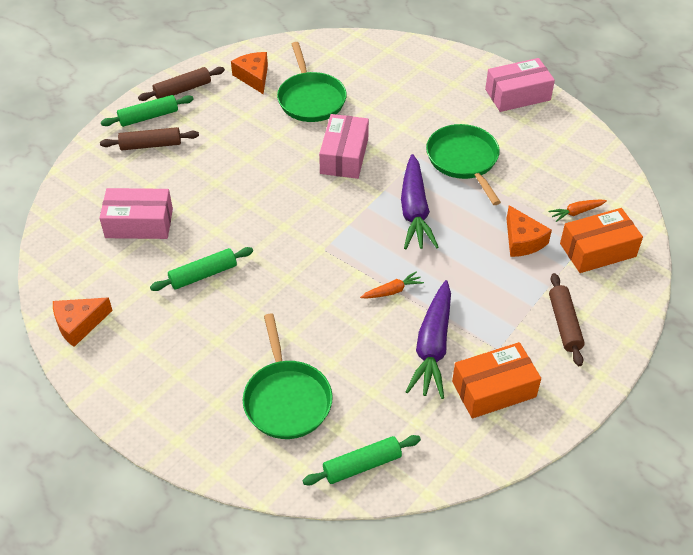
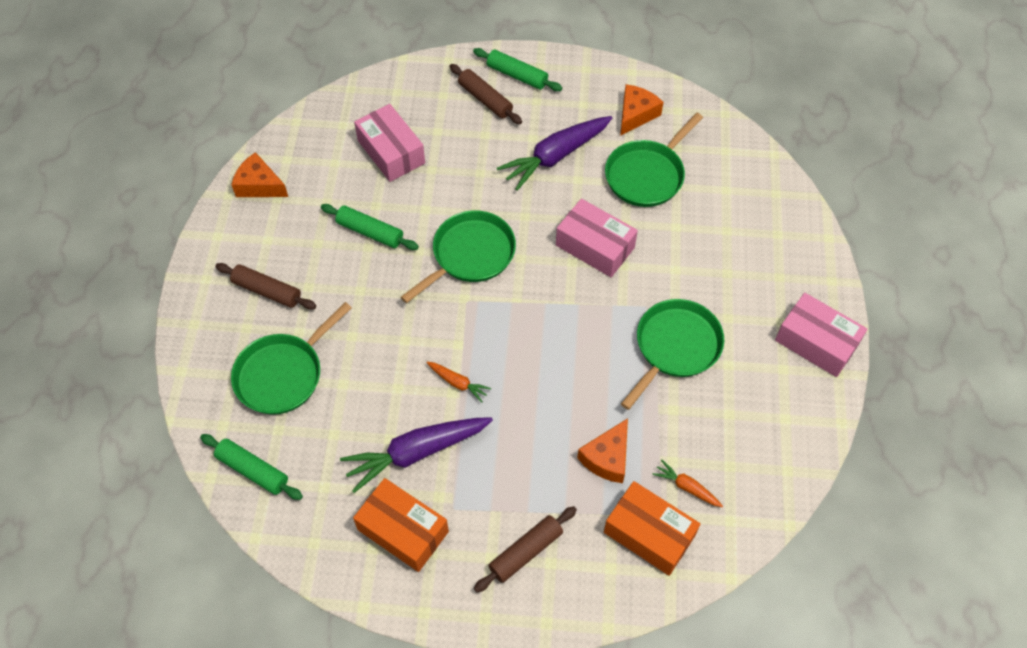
camera: 55 degrees right, 10 degrees up
brown rolling pin [138,67,225,101] -> brown rolling pin moved to [215,263,316,309]
pink box [319,114,369,179] -> pink box turned 60 degrees clockwise [556,199,638,277]
purple carrot [401,154,438,249] -> purple carrot moved to [497,116,612,191]
none -> green pan [401,210,516,303]

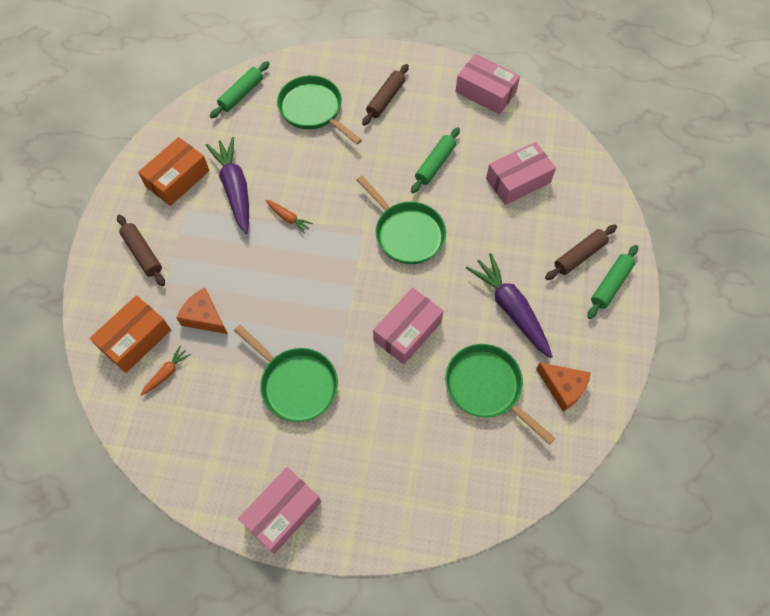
camera: 95 degrees right, 5 degrees up
orange cheese [231,152,288,197] -> pink box [455,54,520,115]
orange carrot [427,362,491,403] -> orange carrot turned 90 degrees counterclockwise [265,200,313,234]

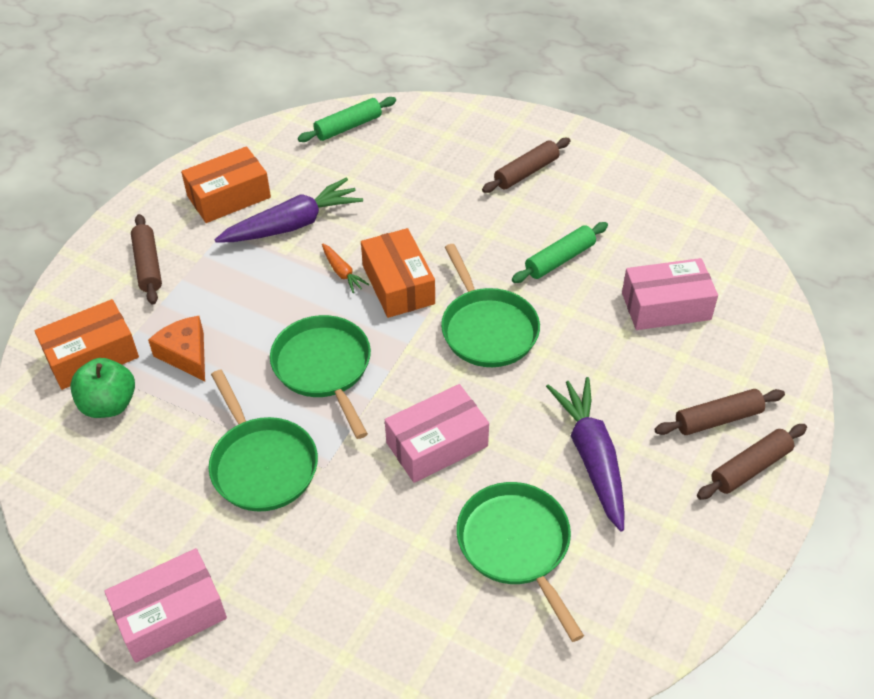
camera: 20 degrees right, 15 degrees down
orange carrot [140,346,191,396] -> green apple [70,358,135,418]
purple carrot [206,137,249,234] -> purple carrot turned 60 degrees clockwise [214,178,363,243]
green pan [277,75,362,144] -> green pan moved to [270,315,371,439]
pink box [455,54,520,115] -> none
orange cheese [536,363,591,412] -> none
green rolling pin [587,245,638,319] -> brown rolling pin [697,424,807,500]
none -> orange box [361,228,435,318]

